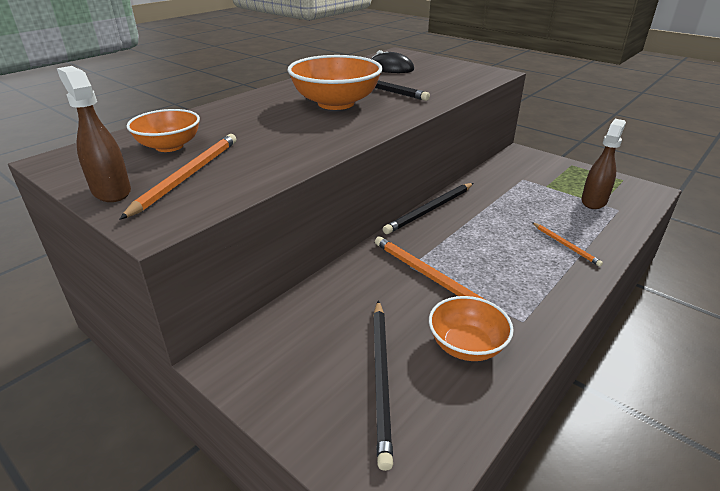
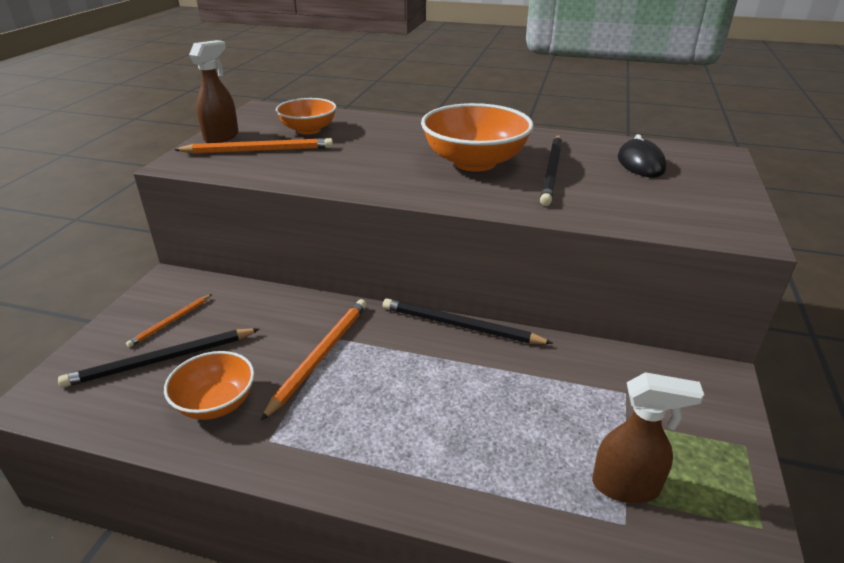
camera: 65 degrees right, 0 degrees up
orange pencil [532,222,603,267] -> orange pencil moved to [126,294,212,348]

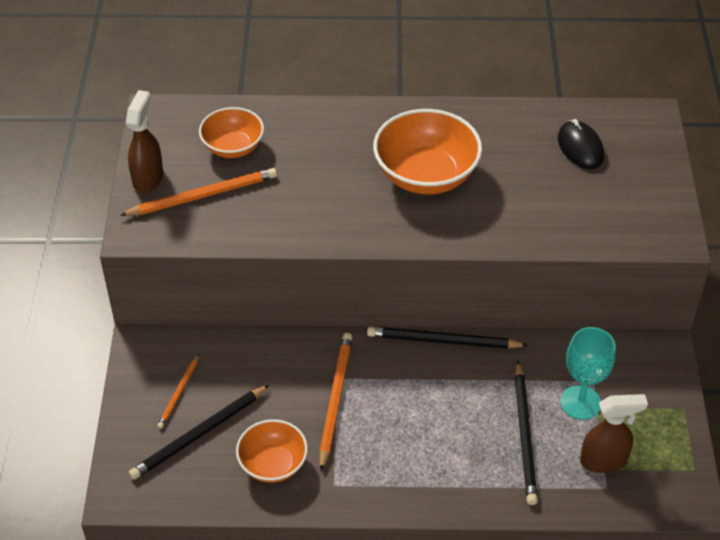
camera: 15 degrees left, 15 degrees up
black pencil [540,135,562,206] -> black pencil moved to [515,361,538,505]
none -> turquoise goblet [560,327,616,420]

